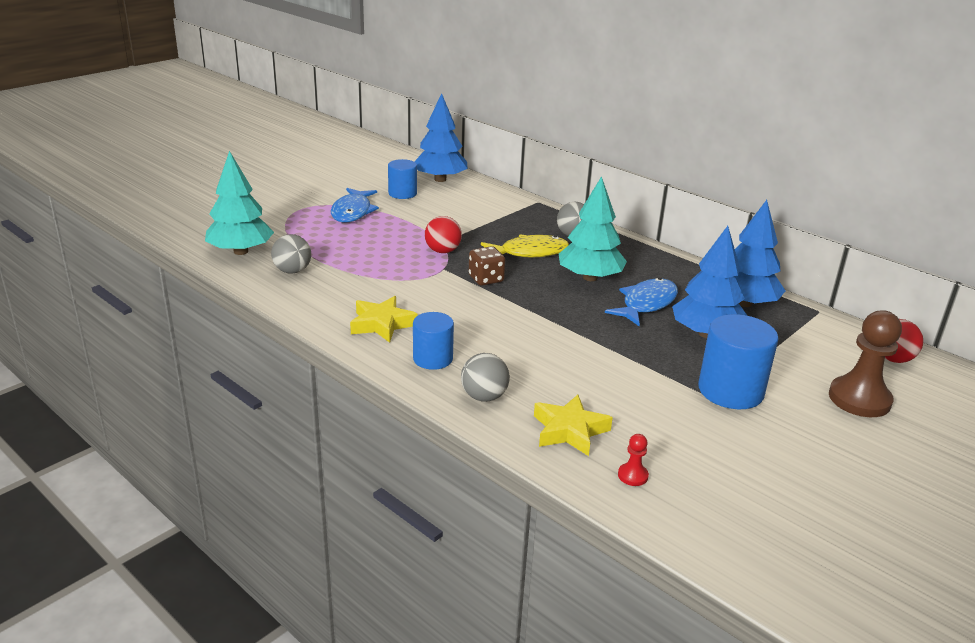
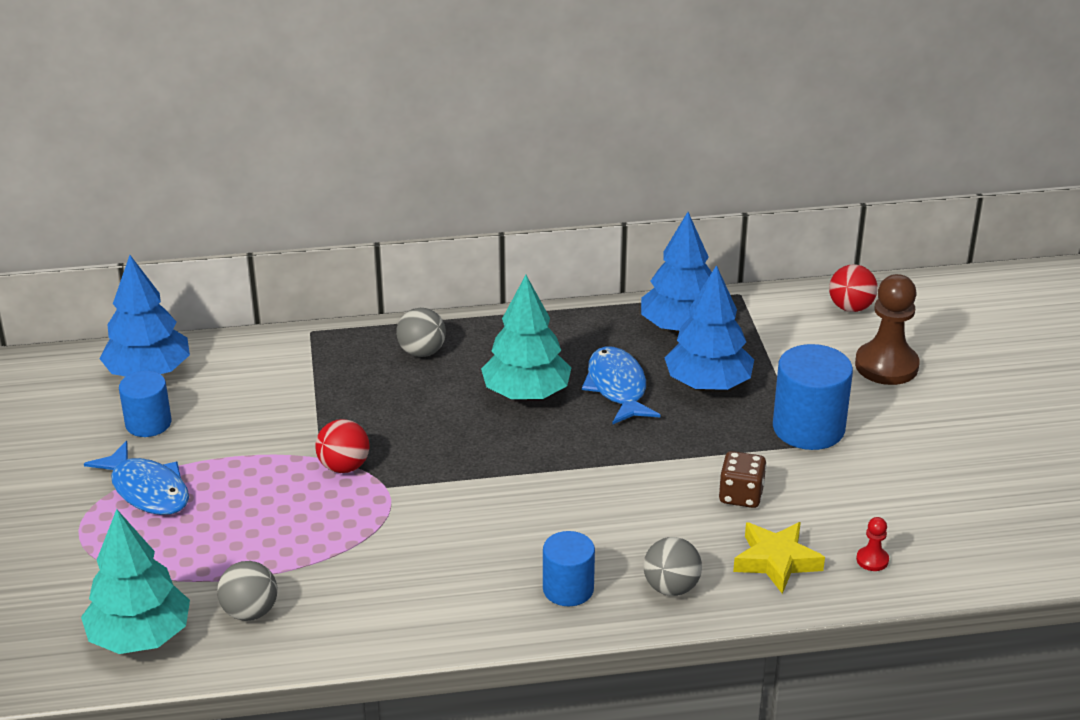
camera: 50 degrees left, 5 degrees up
yellow star [350,296,418,343] -> none
brown dice [469,246,505,286] -> brown dice moved to [719,451,766,508]
yellow fish [481,234,569,258] -> none

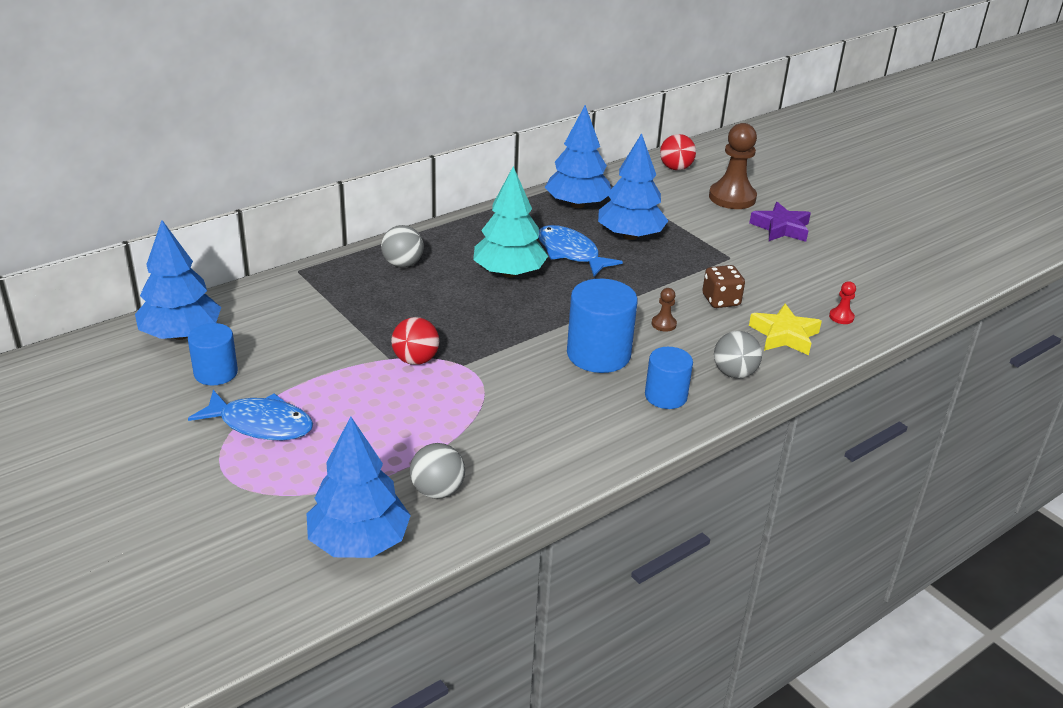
camera: 30 degrees left, 0 degrees up
turquoise tree [81,509,190,654] -> blue tree [307,417,411,558]
blue cylinder [773,344,853,450] -> blue cylinder moved to [567,279,638,373]
none -> brown pawn [652,288,677,332]
none -> purple star [749,202,811,242]

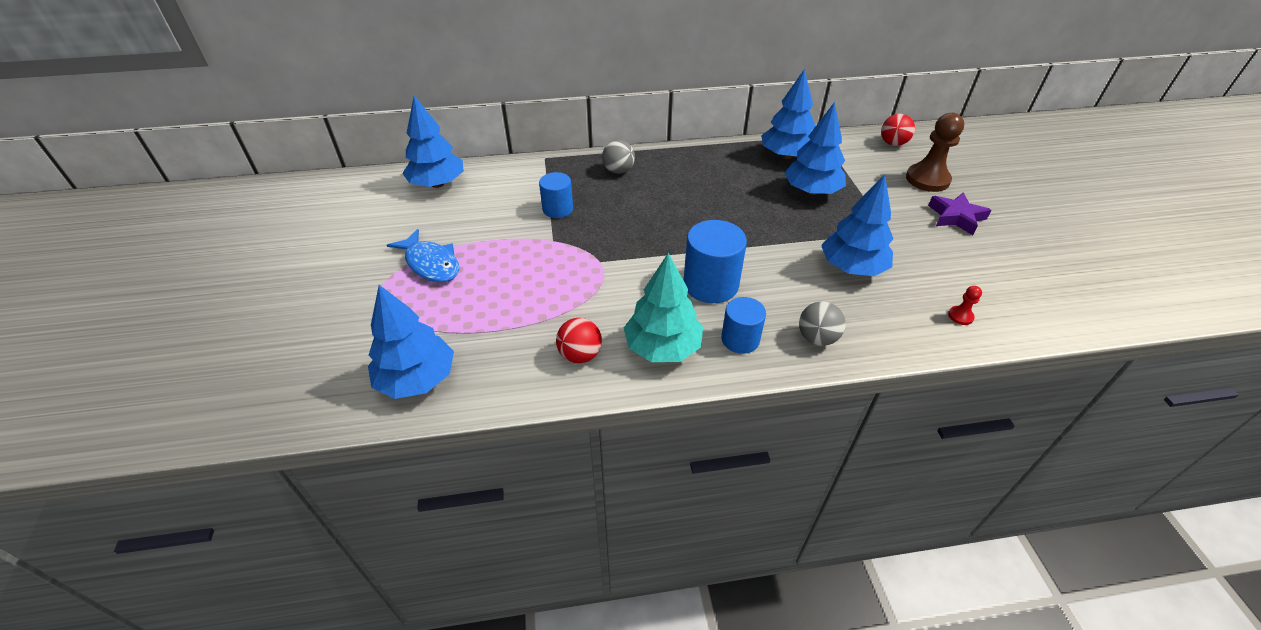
camera: 30 degrees right, 10 degrees up
blue cylinder [188,323,238,385] -> blue cylinder moved to [539,172,573,218]
red ball [391,317,439,365] -> red ball moved to [556,318,602,363]
grey ball [410,443,465,499] -> none
turquoise tree [473,166,548,278] -> turquoise tree moved to [624,253,703,362]
blue fish [539,225,623,276] -> none
brown pawn [652,288,677,332] -> none
brown dice [702,265,745,308] -> blue tree [821,174,894,276]
yellow star [749,304,822,355] -> none

